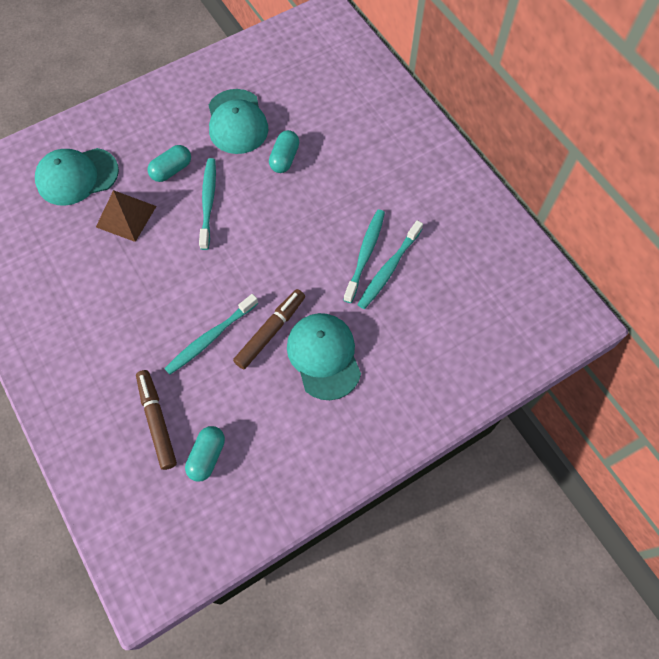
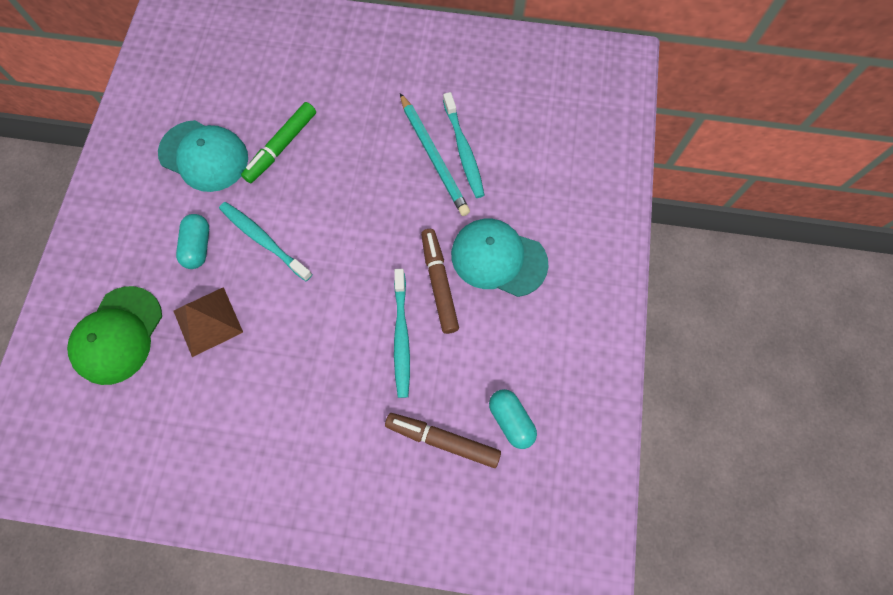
camera: 50 degrees left, 5 degrees up
turquoise cap [35,148,119,206] -> green cap [67,286,162,385]
turquoise capsule [269,130,299,173] -> green marker [241,102,316,183]
turquoise toothbrush [344,210,385,303] -> turquoise pencil [400,93,470,216]

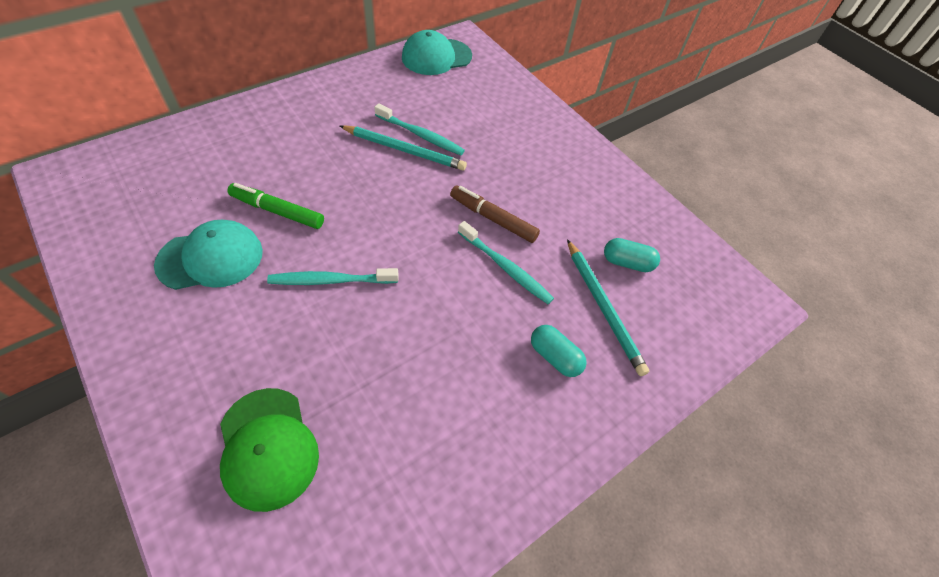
camera: 50 degrees left, 15 degrees down
brown pyramid [174,287,243,357] -> none
turquoise capsule [176,214,209,269] -> turquoise capsule moved to [531,325,587,377]
green marker [241,102,316,183] -> green marker turned 120 degrees clockwise [227,183,324,229]
brown marker [385,413,501,468] -> turquoise pencil [567,239,649,376]
turquoise cap [451,219,549,297] -> turquoise cap moved to [402,30,472,75]

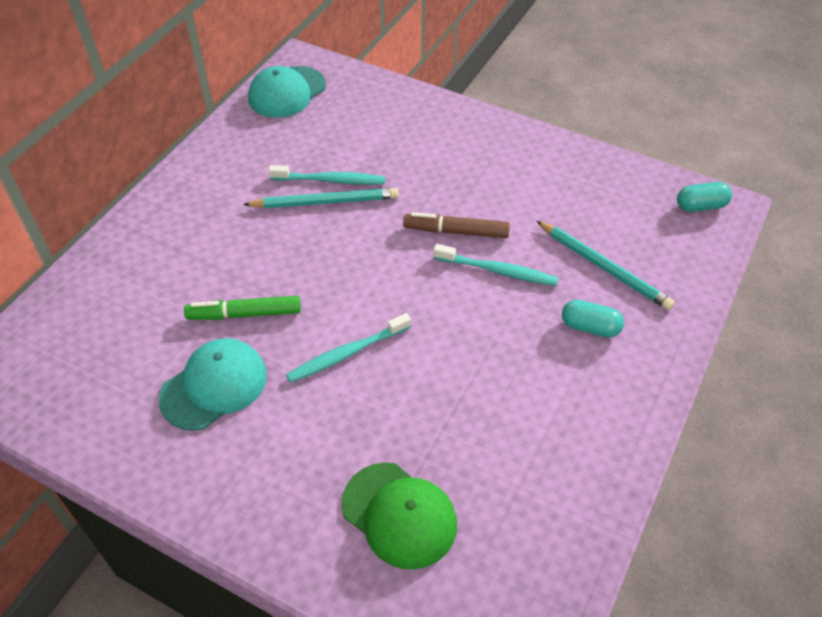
camera: 20 degrees left, 5 degrees down
turquoise capsule [604,238,660,272] -> turquoise capsule moved to [677,182,732,212]

